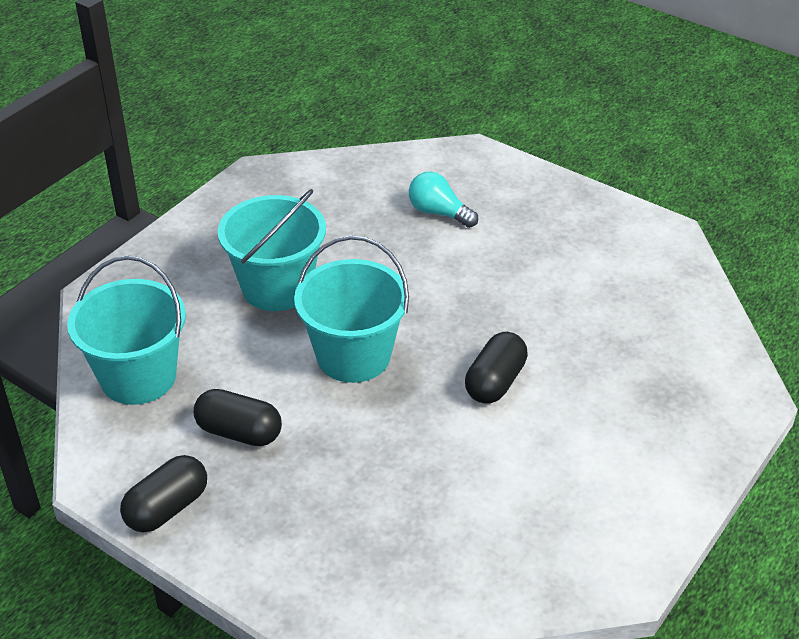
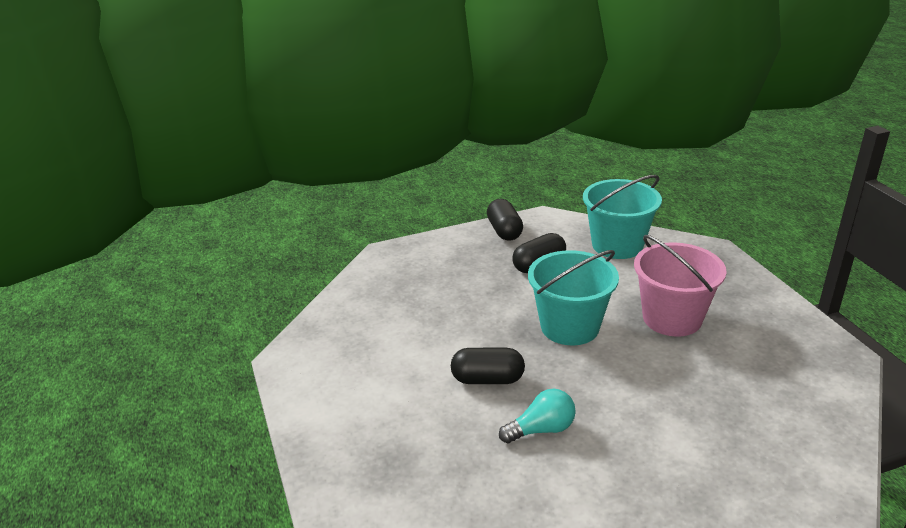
camera: 125 degrees right, 10 degrees down
turquoise bucket [218,189,326,311] -> pink bucket [634,235,727,337]
turquoise light bulb [409,171,478,228] -> turquoise light bulb moved to [499,389,576,444]
black capsule [465,332,528,404] -> black capsule turned 60 degrees counterclockwise [451,348,525,384]

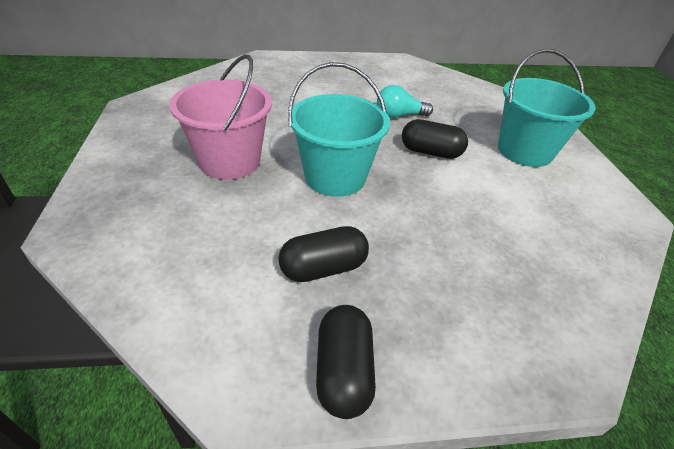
camera: 170 degrees left, 10 degrees up
turquoise bucket [583,175,662,259] -> turquoise bucket moved to [498,49,596,167]

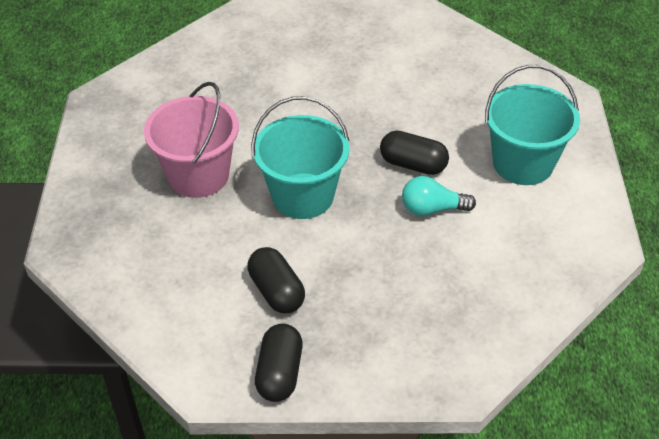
camera: 10 degrees right, 5 degrees up
black capsule [278,226,369,282] -> black capsule turned 75 degrees clockwise [247,247,305,313]
turquoise light bulb [377,85,433,118] -> turquoise light bulb moved to [402,176,476,216]

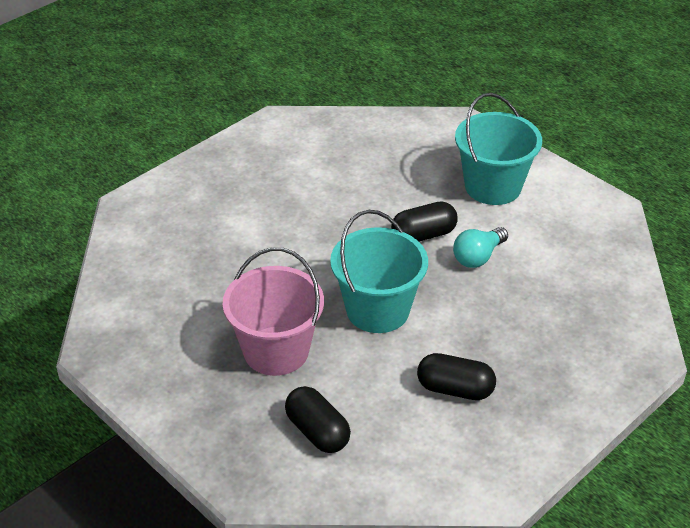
camera: 45 degrees left, 5 degrees down
black capsule [255,324,303,402] -> black capsule moved to [285,386,351,453]

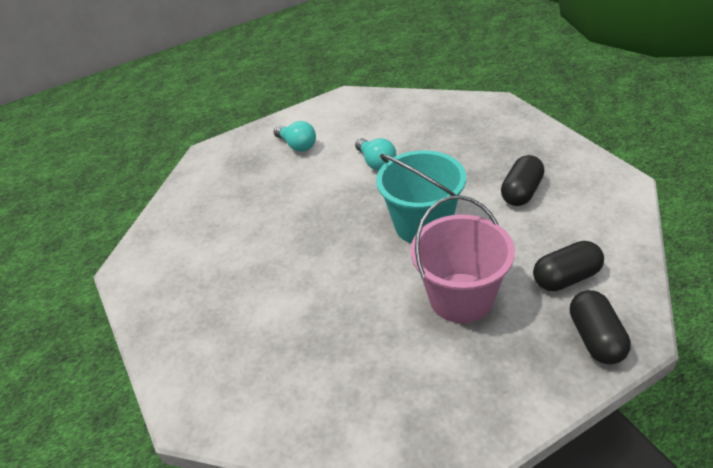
camera: 70 degrees left, 0 degrees up
black capsule [391,201,458,242] -> black capsule moved to [570,290,631,365]
turquoise bucket [455,93,542,205] -> turquoise light bulb [274,121,316,152]

